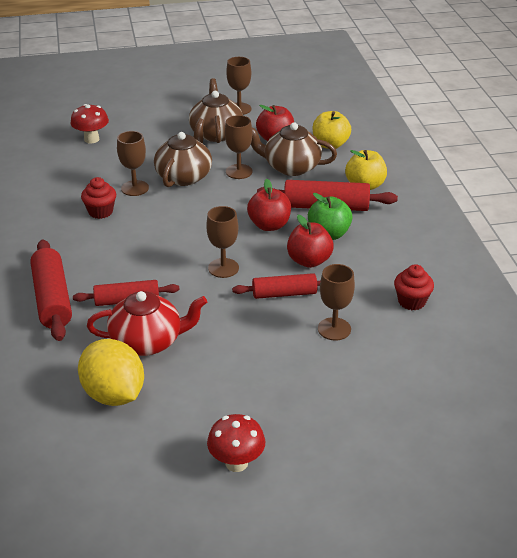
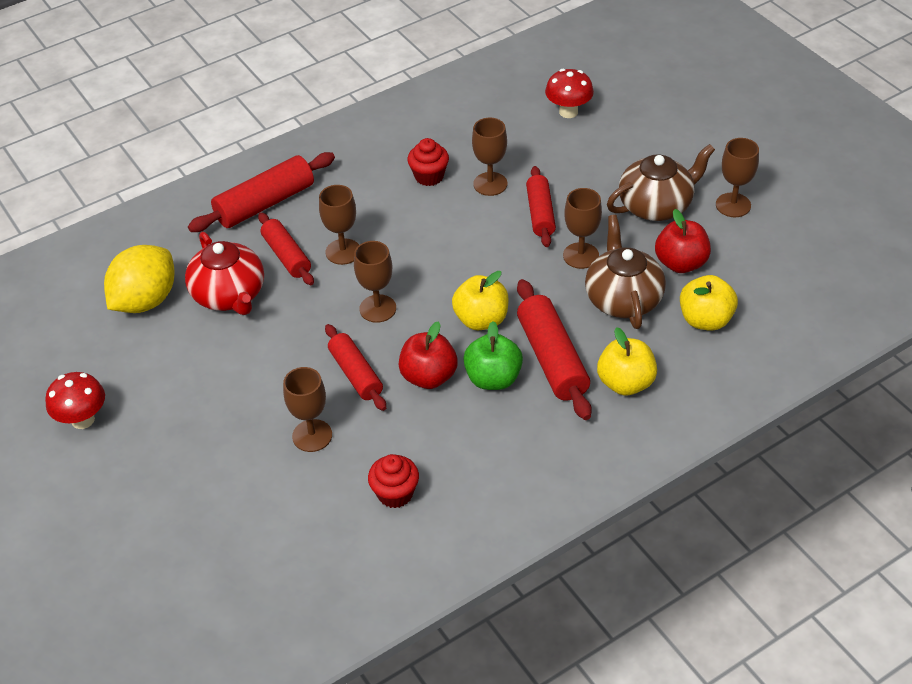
camera: 70 degrees right, 10 degrees up
brown teapot [154,118,212,187] -> red rolling pin [526,166,556,247]
red apple [247,179,291,231] -> yellow apple [452,271,509,330]
none -> brown goblet [319,185,359,265]

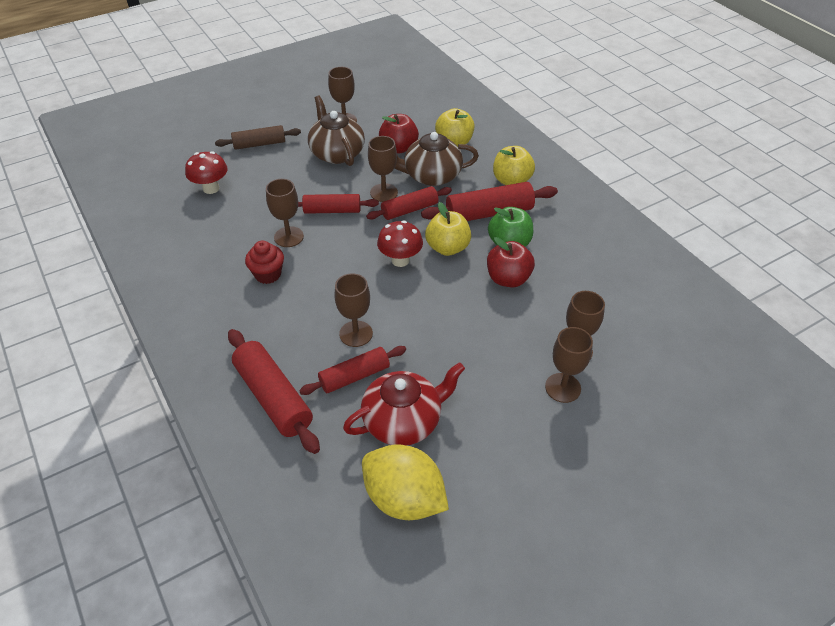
camera: 90 degrees left, 0 degrees up
red mushroom [45,372,105,429] -> red mushroom moved to [377,220,423,267]
red rolling pin [325,324,386,411] -> red rolling pin moved to [366,186,452,220]
brown goblet [354,241,396,323] -> brown goblet moved to [545,327,593,403]
red cupcake [368,454,419,508] -> none
none -> brown rolling pin [215,125,301,150]

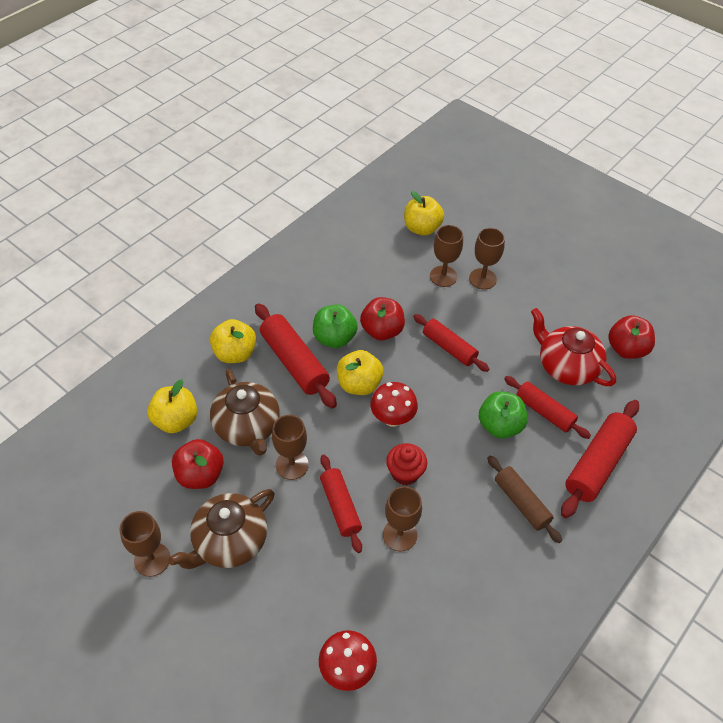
camera: 110 degrees left, 5 degrees up
brown rolling pin [215,125,301,150] -> brown rolling pin moved to [487,455,562,543]
red cupcake [245,241,284,284] -> red cupcake moved to [386,443,427,485]
brown goblet [334,273,373,347] -> green apple [479,391,528,439]
yellow lemon [362,444,449,520] -> red apple [608,315,655,359]
red rolling pin [366,186,452,220] -> red rolling pin moved to [413,314,489,372]
none -> yellow apple [404,191,444,236]

